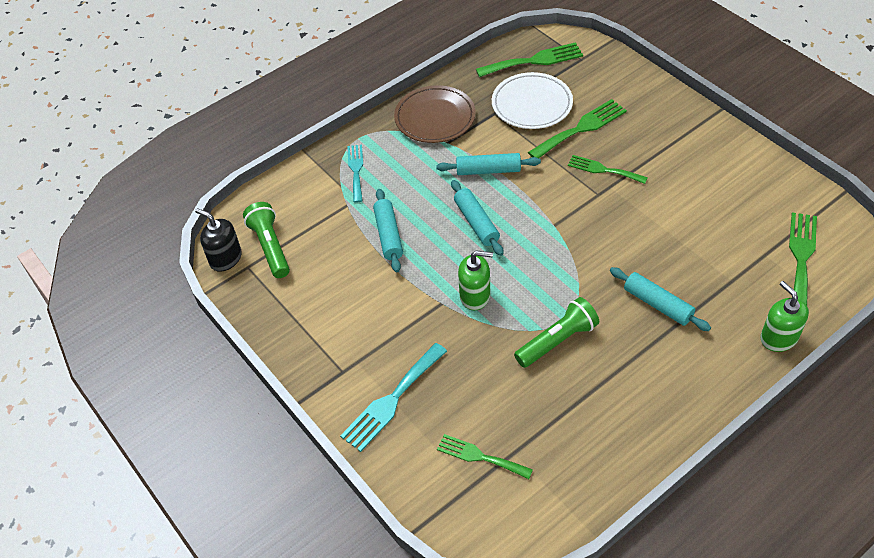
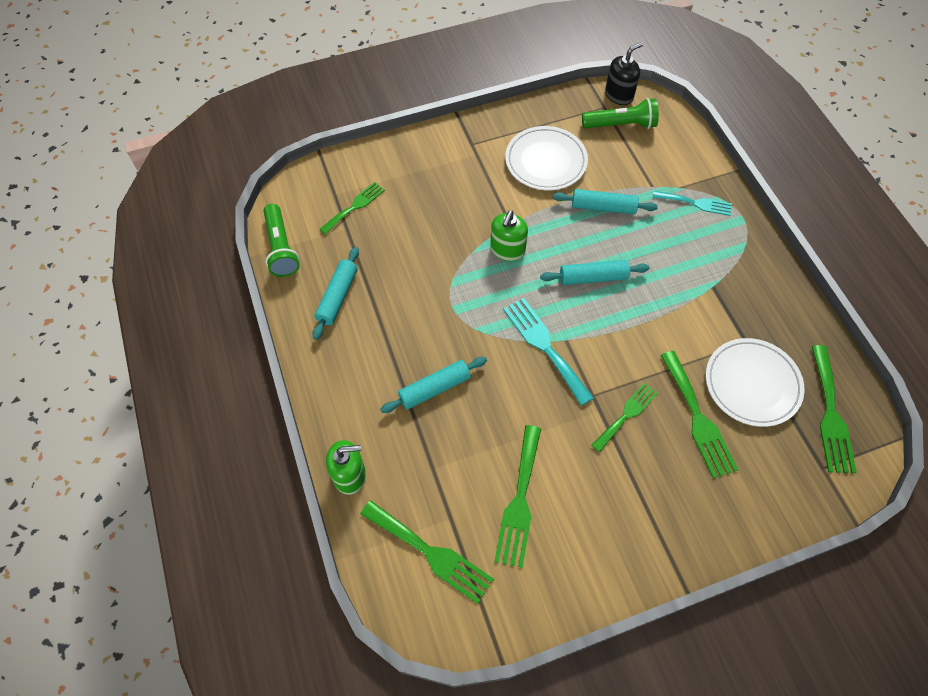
camera: 105 degrees right, 10 degrees up
turquoise fork [340,343,447,452] -> turquoise fork moved to [503,298,594,406]
brown plate [394,85,476,143] -> none
turquoise rolling pin [436,153,541,175] -> turquoise rolling pin moved to [313,247,359,340]
green flashlight [514,297,599,368] -> green flashlight moved to [264,204,300,277]
none -> green fork [494,425,541,568]
none -> white plate [505,126,588,190]

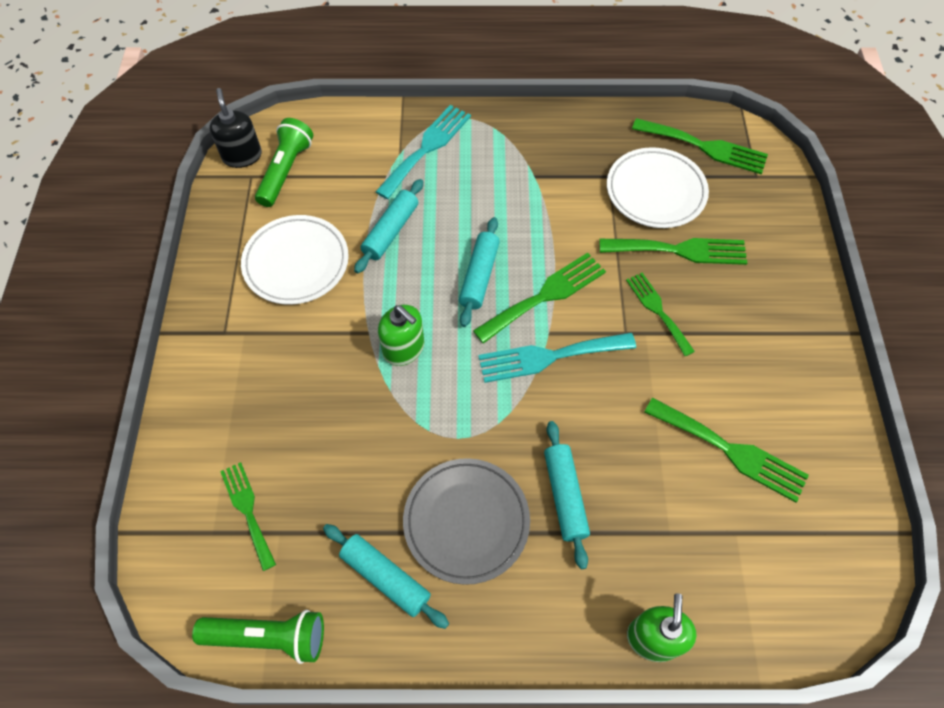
camera: 70 degrees left, 0 degrees up
green fork [360,500,494,604] -> green fork moved to [473,253,606,344]
turquoise fork [653,191,732,216] -> turquoise fork [376,105,471,199], size x1.50
none -> grey plate [403,458,530,585]

